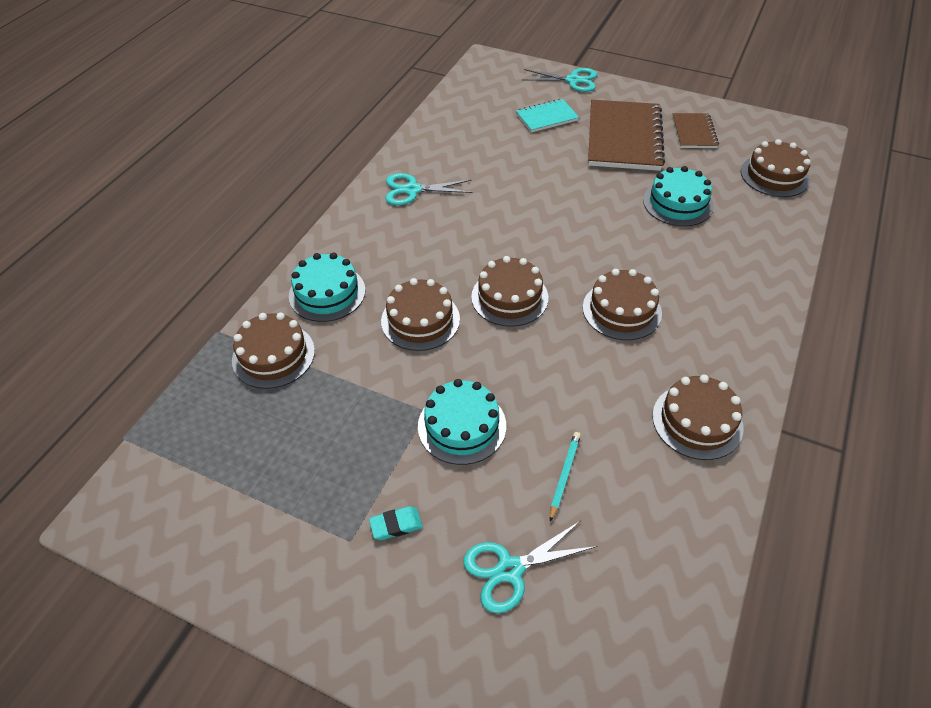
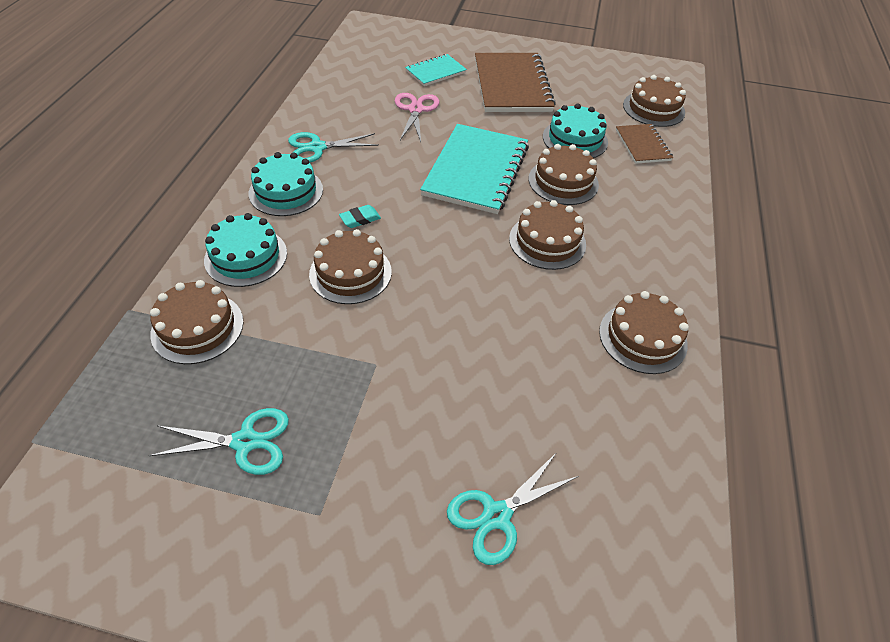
camera: 15 degrees left, 0 degrees up
turquoise eraser [369,506,423,540] -> turquoise eraser moved to [339,205,381,228]
turquoise cake [418,379,506,465] -> turquoise cake moved to [249,152,323,216]
brown cake [471,256,549,327] -> brown cake moved to [529,144,599,205]
turquoise scissors [522,68,597,92] -> turquoise scissors moved to [149,408,289,475]
turquoise pencil [550,432,581,522] -> none
brown notebook [672,113,719,148] -> brown notebook moved to [616,124,673,164]
none -> pink scissors [395,93,440,142]
none -> turquoise notebook [420,124,529,214]

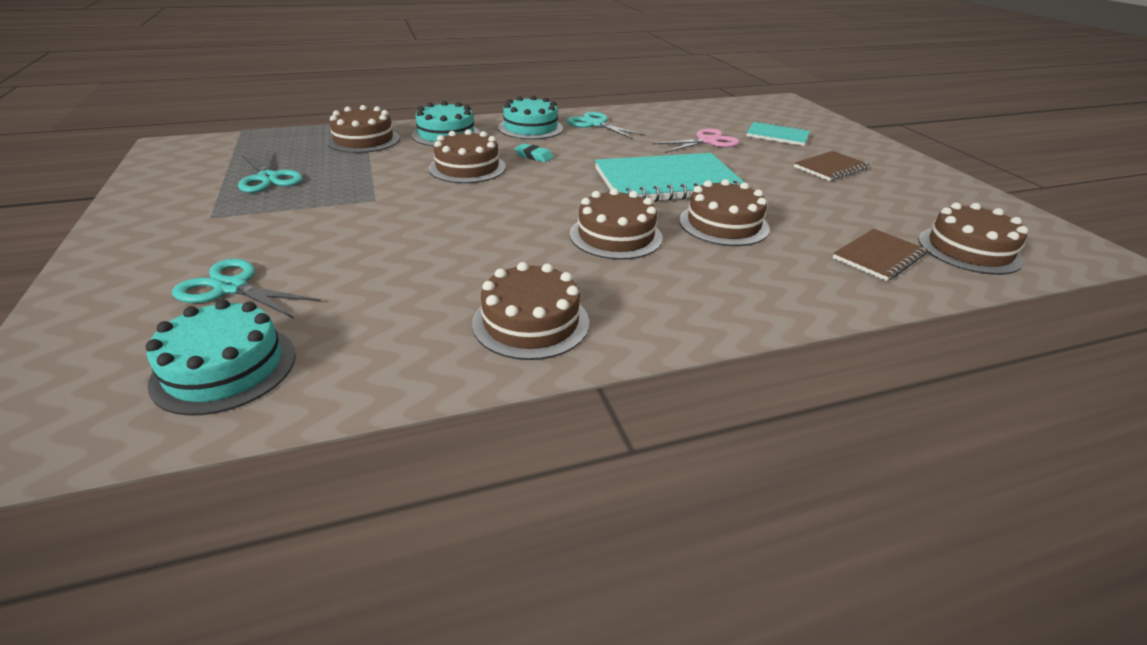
camera: 60 degrees right, 15 degrees down
brown notebook [475,53,556,112] -> brown notebook [794,151,869,181], size x0.53
turquoise cake [543,103,608,158] -> turquoise cake moved to [145,299,296,416]

